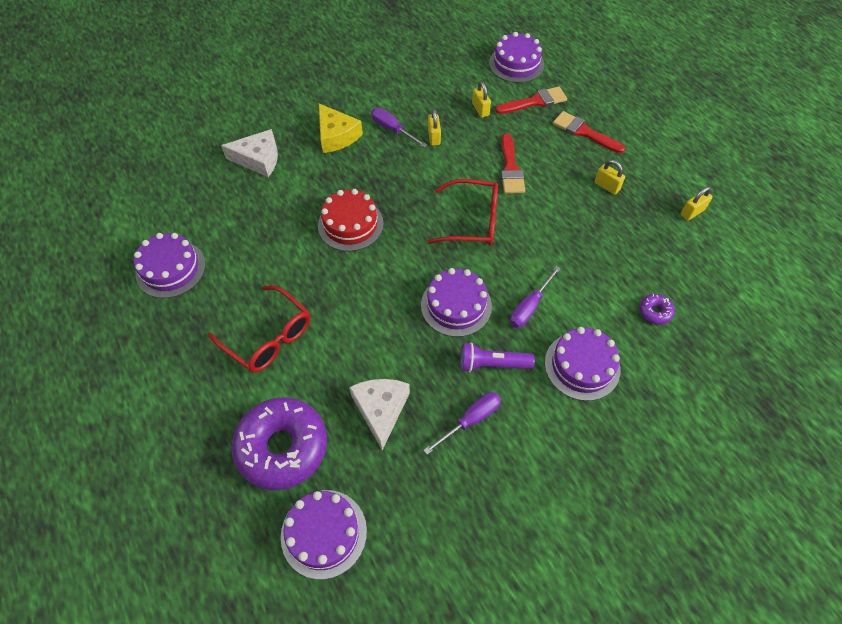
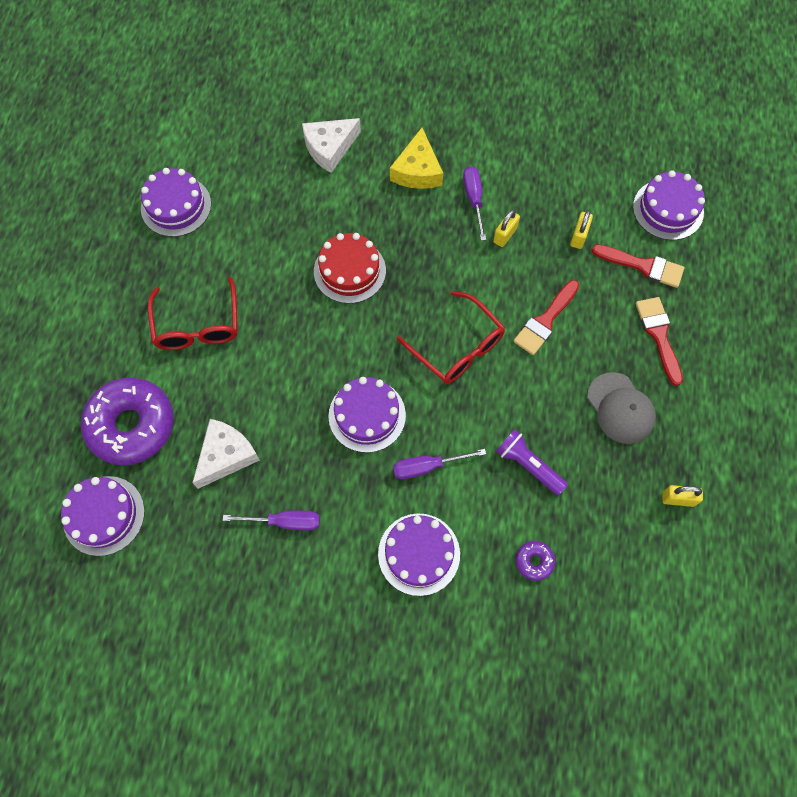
camera: 40 degrees right, 10 degrees up
white cheese [221,129,278,177] -> white cheese turned 105 degrees clockwise [302,118,361,173]
purple flashlight [460,342,535,373] -> purple flashlight moved to [496,429,568,496]
yellow padlock [595,160,625,195] -> grey cap [587,372,656,444]

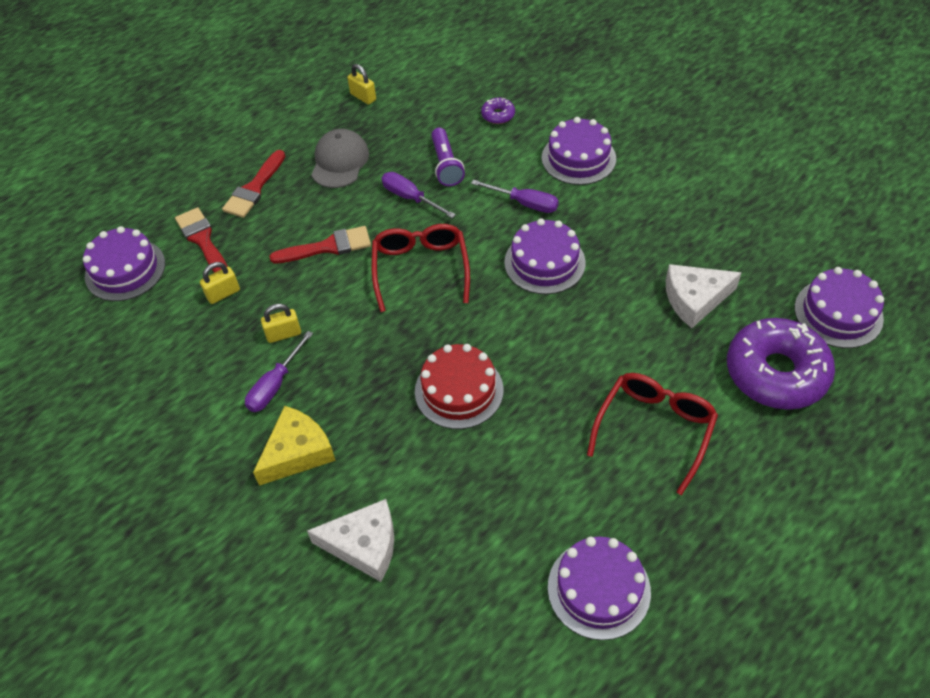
camera: 140 degrees left, 15 degrees down
purple screwdriver [223,510,320,531] -> purple screwdriver moved to [382,172,456,218]

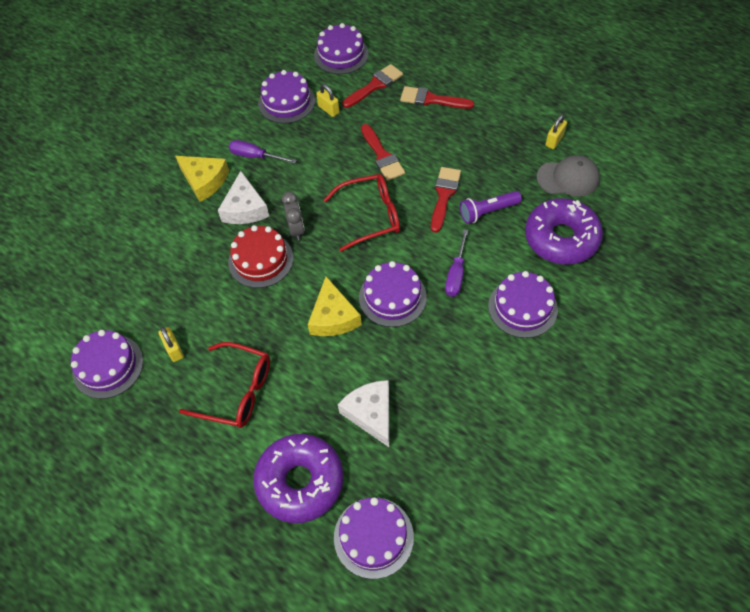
camera: 80 degrees right, 5 degrees up
yellow padlock [261,304,301,343] -> yellow padlock moved to [159,327,184,362]
white cheese [307,499,394,582] -> white cheese moved to [218,171,269,224]
grey cap [311,129,369,188] -> grey cap moved to [537,155,600,196]
purple screwdriver [382,172,456,218] -> red brush [431,167,461,233]
purple donut [481,98,515,124] -> purple donut [525,198,603,265], size x2.41
none -> purple cake [258,70,315,123]
none -> grey clock [282,192,305,241]
none -> yellow cheese [308,277,362,336]

